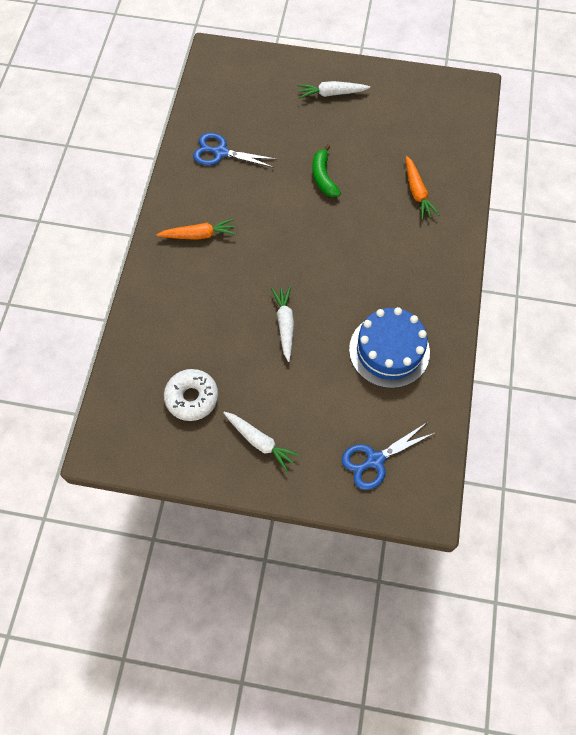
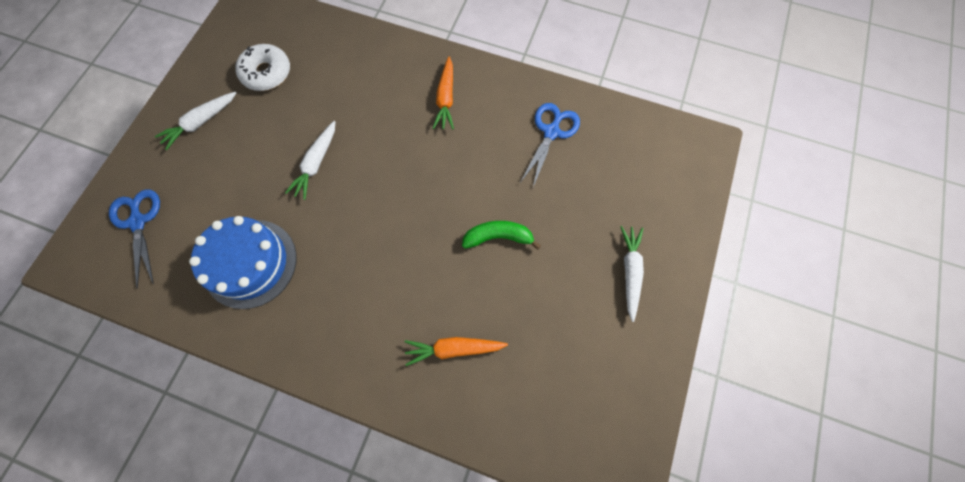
camera: 100 degrees right, 5 degrees up
white carrot [271,286,294,362] -> white carrot turned 105 degrees clockwise [285,121,335,200]

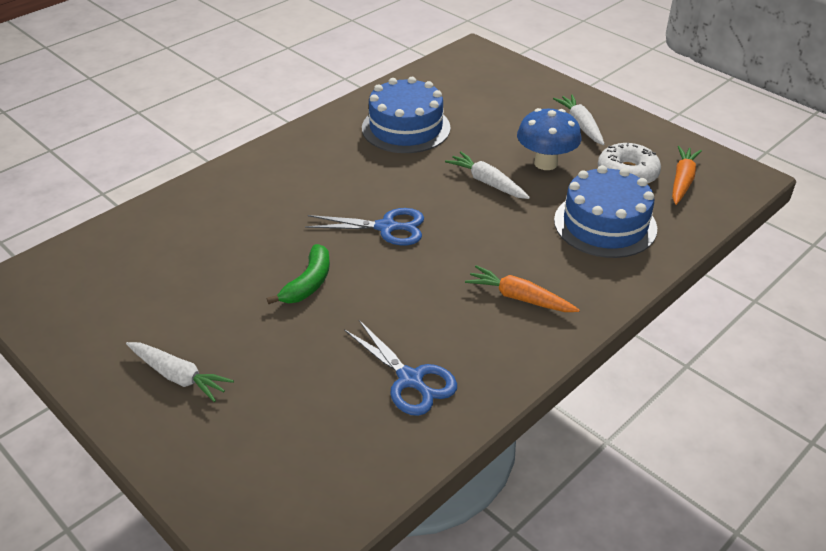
camera: 115 degrees right, 30 degrees down
blue scissors [109,189,160,289] -> blue scissors moved to [305,208,424,245]
orange carrot [404,337,508,366] -> orange carrot moved to [672,146,702,205]
none -> blue mushroom [517,108,582,170]
none -> blue cake [554,165,657,258]

